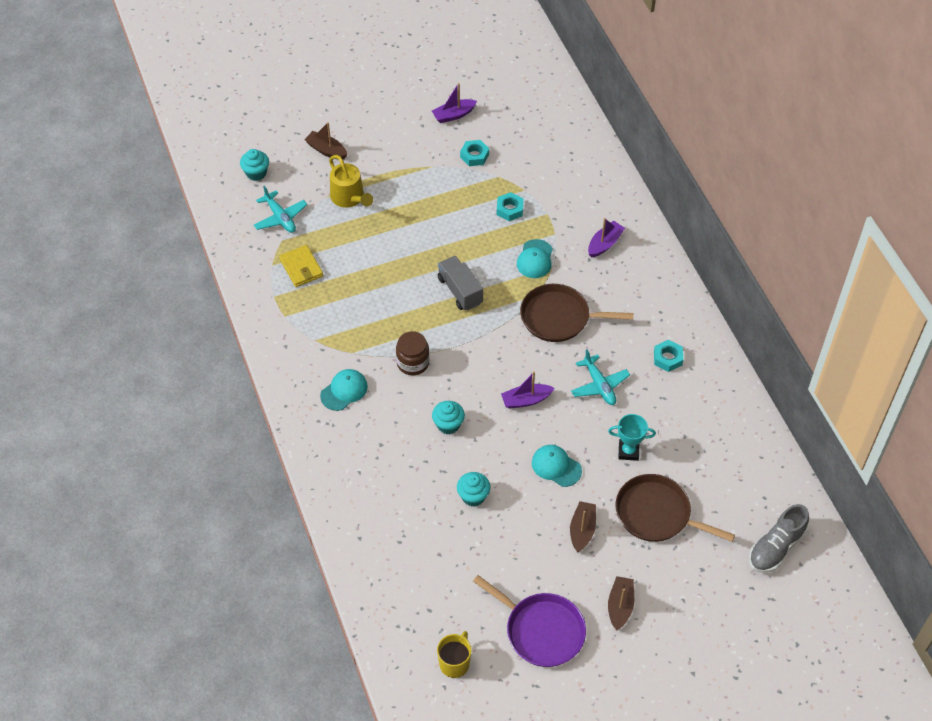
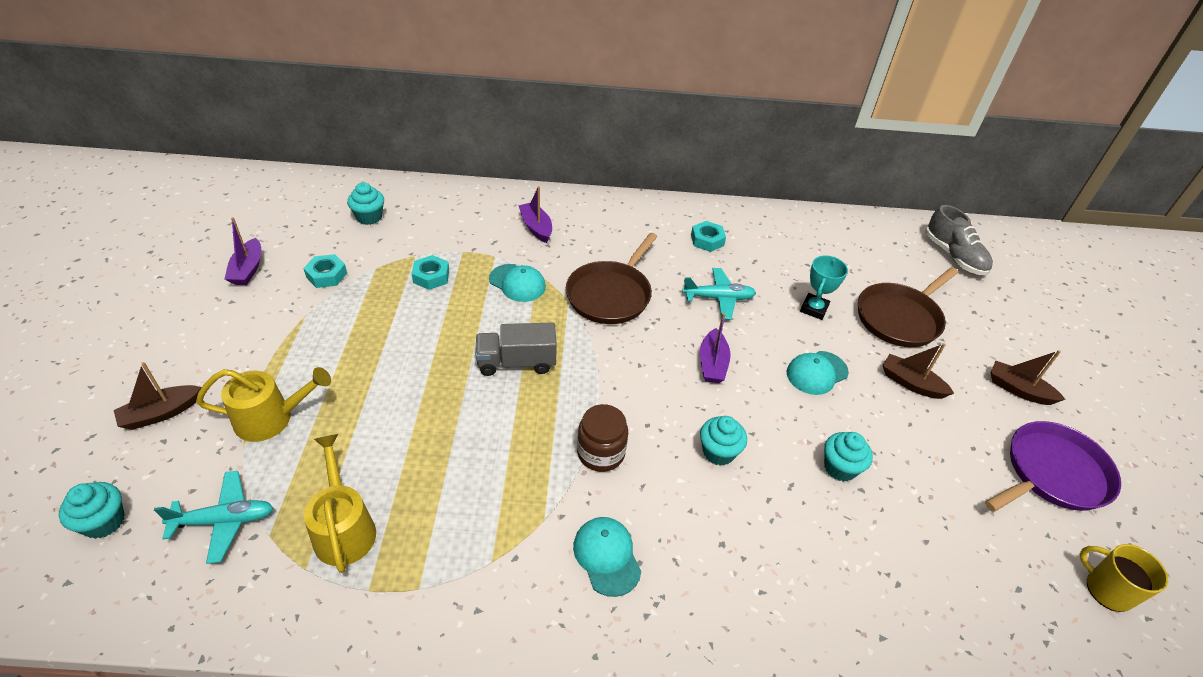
camera: 70 degrees left, 10 degrees down
yellow wallet [279,245,323,287] -> yellow watering can [304,434,376,573]
none -> turquoise cupcake [347,182,384,225]

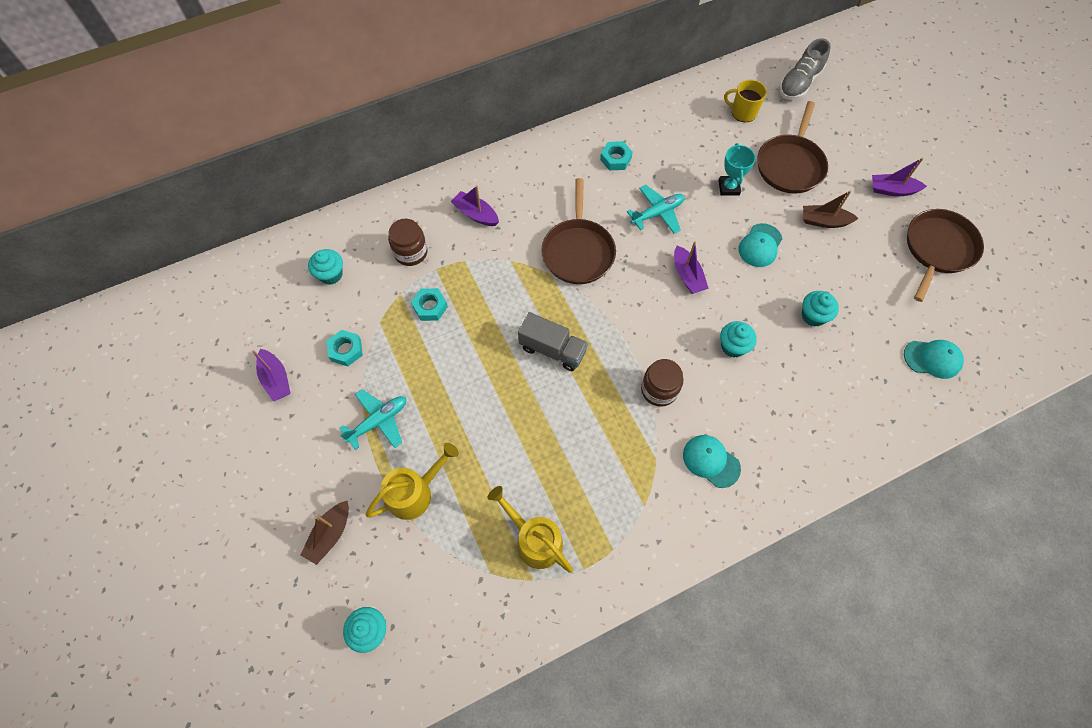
camera: 25 degrees left, 20 degrees up
turquoise plane [154,471,273,564] -> turquoise plane moved to [340,389,406,450]
grey truck [476,323,557,376] -> grey truck turned 120 degrees counterclockwise [518,312,588,371]
turquoise cap [489,264,546,302] -> turquoise cap moved to [904,340,964,379]
grey shoe [925,205,993,276] -> grey shoe turned 90 degrees clockwise [779,38,831,100]
purple pan [985,421,1121,512] -> brown pan [907,209,984,302]
brown boat [991,350,1066,405] -> purple boat [872,158,927,196]
yellow mug [1080,544,1168,612] -> yellow mug moved to [724,80,767,122]
none -> brown jar [388,219,428,266]

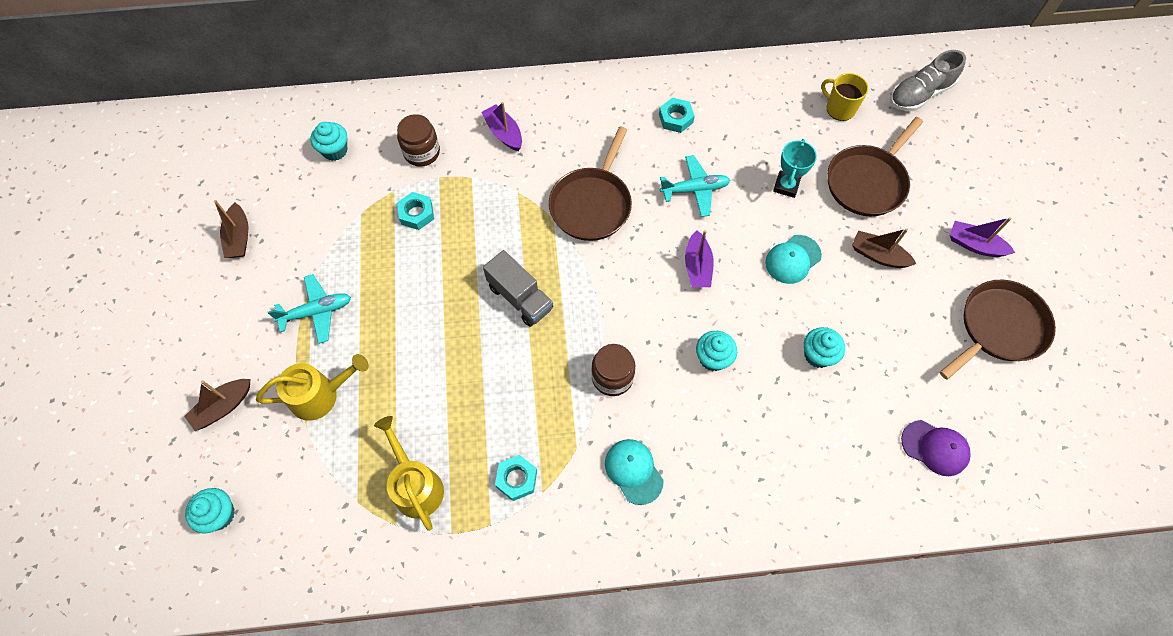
camera: 20 degrees right, 0 degrees up
purple boat [252,349,290,401] -> brown boat [214,200,249,258]
turquoise nut [327,330,363,366] -> turquoise nut moved to [495,455,537,501]
turquoise cap [904,340,964,379] -> purple cap [901,420,971,476]

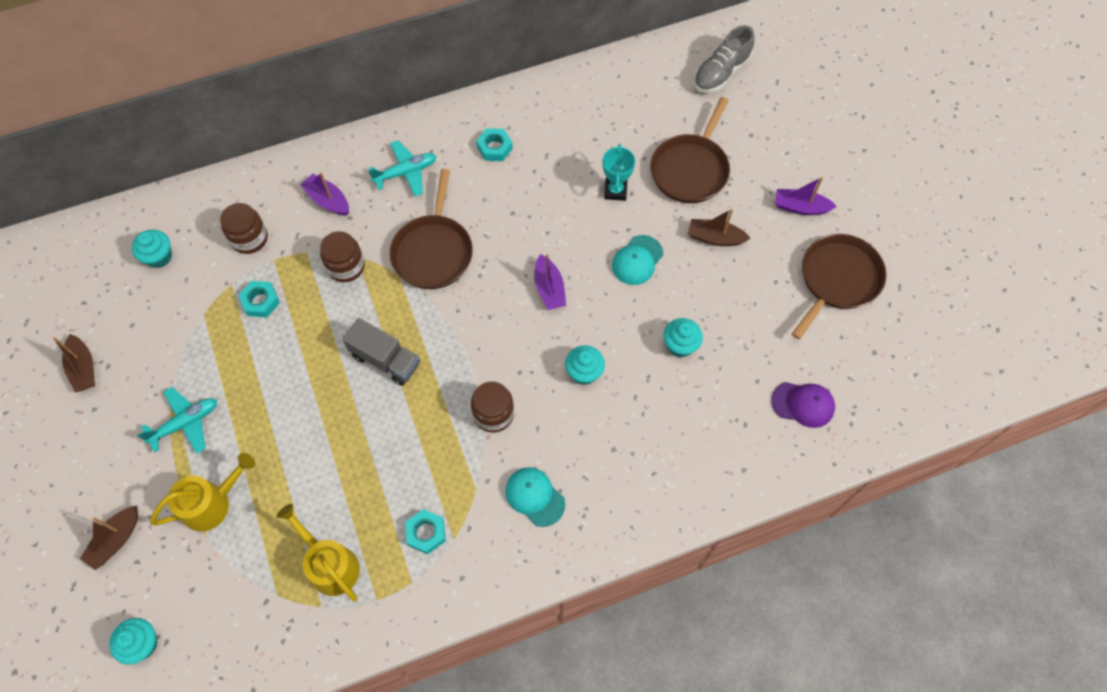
camera: 15 degrees left, 0 degrees up
turquoise plane [660,155,730,217] -> turquoise plane moved to [368,140,436,197]
yellow mug [821,73,869,121] -> none
none -> brown jar [320,231,365,282]

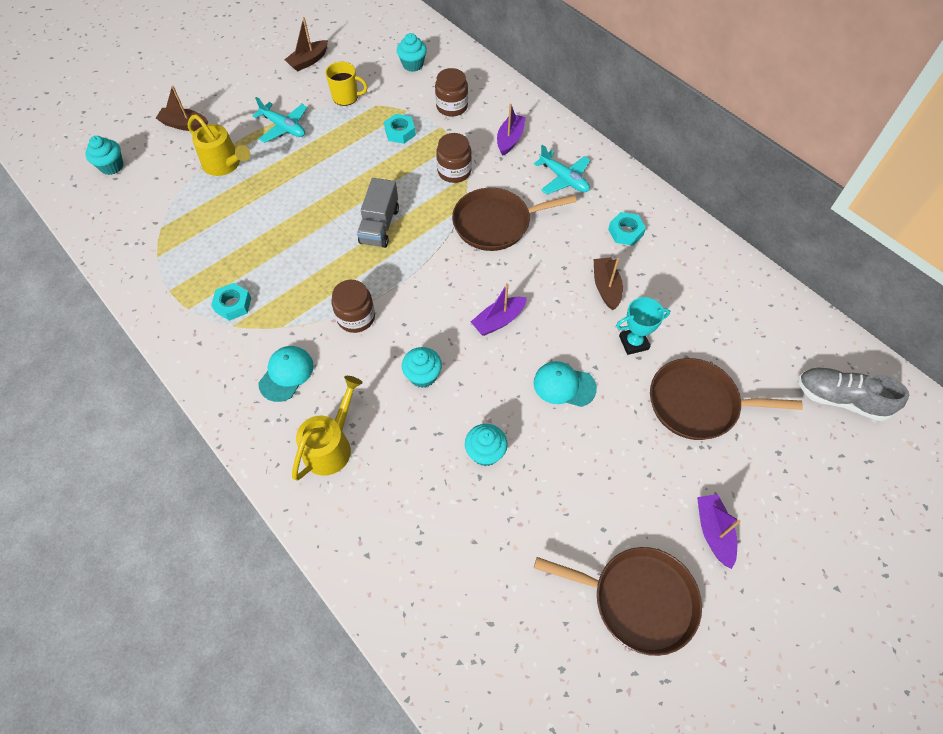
camera: 70 degrees right, 5 degrees down
yellow watering can [276,504,360,601] -> yellow watering can moved to [292,376,363,481]
brown boat [688,209,751,246] -> brown boat moved to [594,257,623,310]
purple cap [771,382,835,428] -> none
none -> yellow mug [325,62,368,106]

